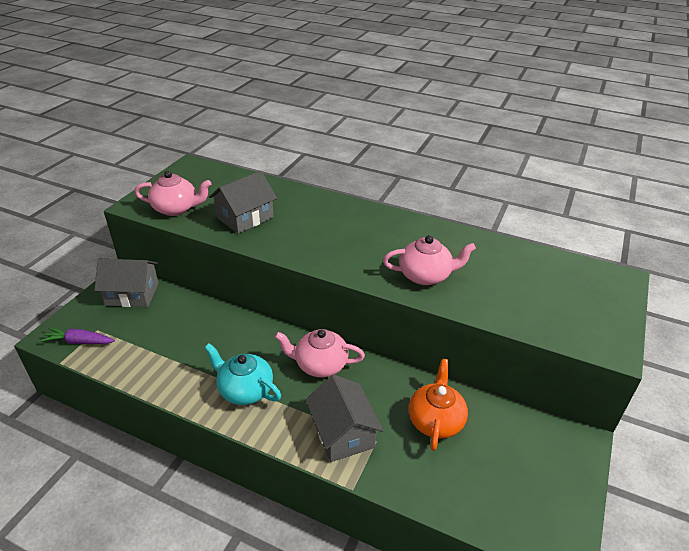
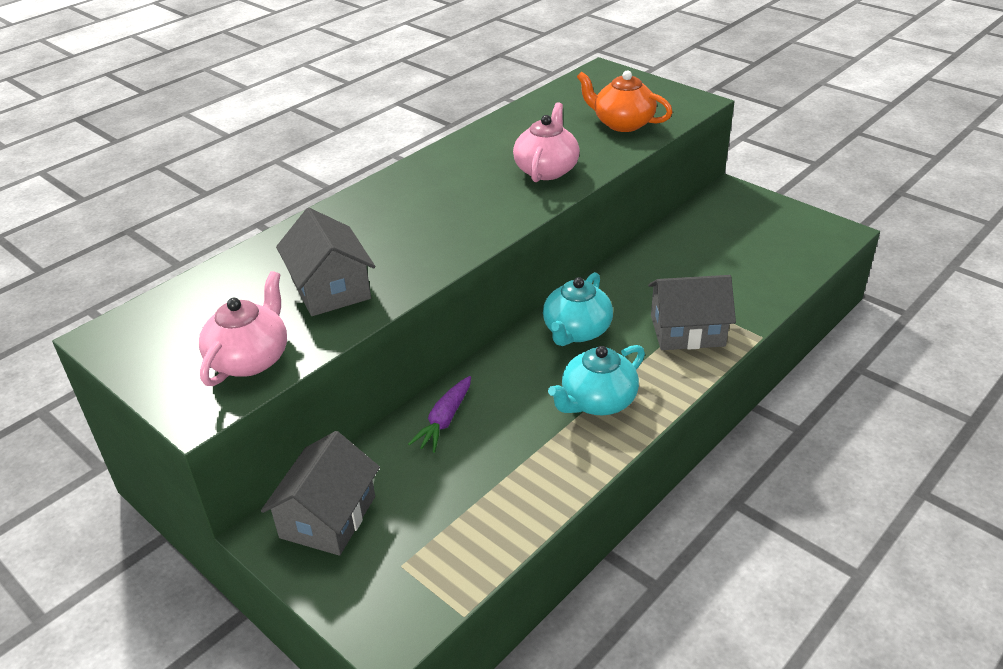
camera: 70 degrees left, 0 degrees up
purple carrot [40,328,115,344] -> purple carrot moved to [408,376,471,453]
pink teapot [275,329,365,377] -> turquoise teapot [543,272,613,346]
orange teapot [409,359,468,451] -> orange teapot moved to [577,70,673,132]

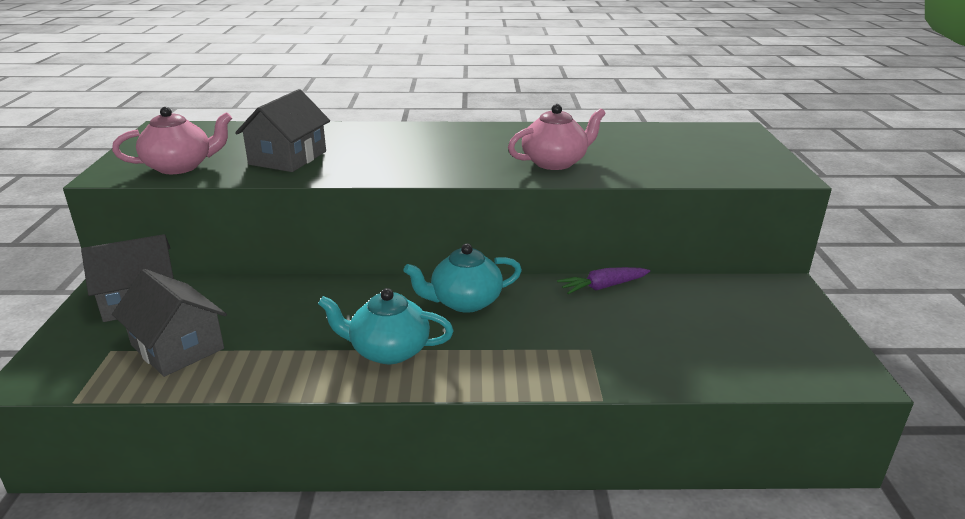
camera: 45 degrees right, 10 degrees down
purple carrot [408,376,471,453] -> purple carrot moved to [557,267,650,294]
orange teapot [577,70,673,132] -> none
grey house [648,275,736,350] -> grey house moved to [112,269,227,377]

